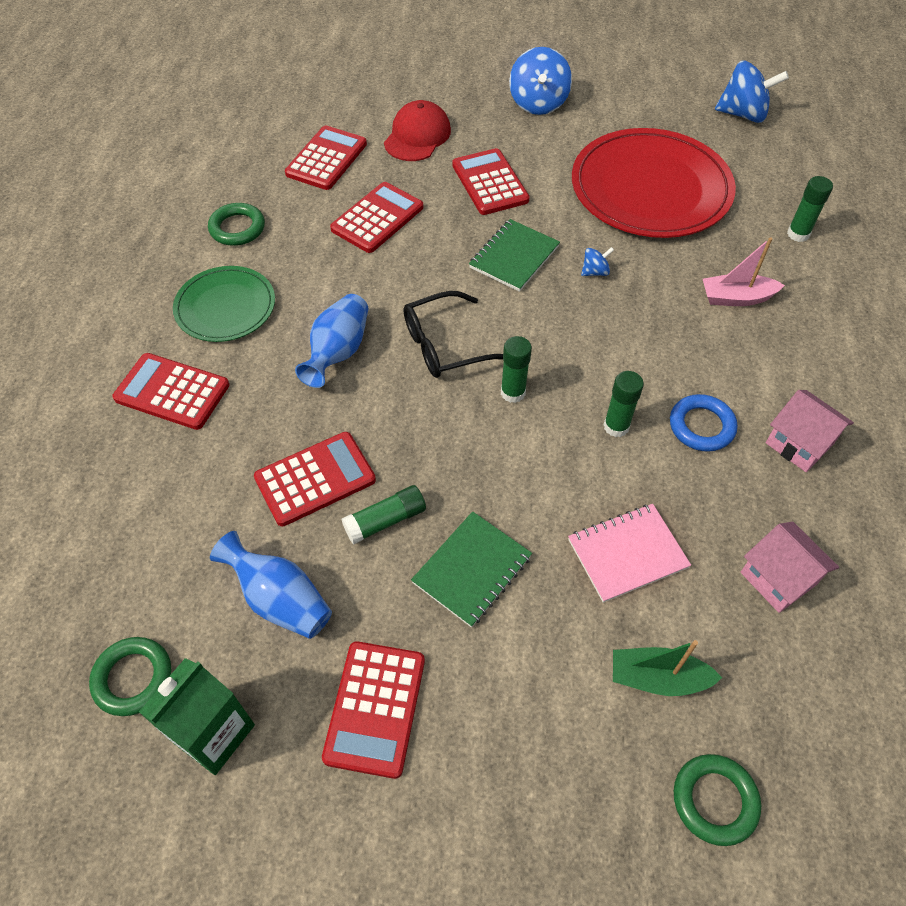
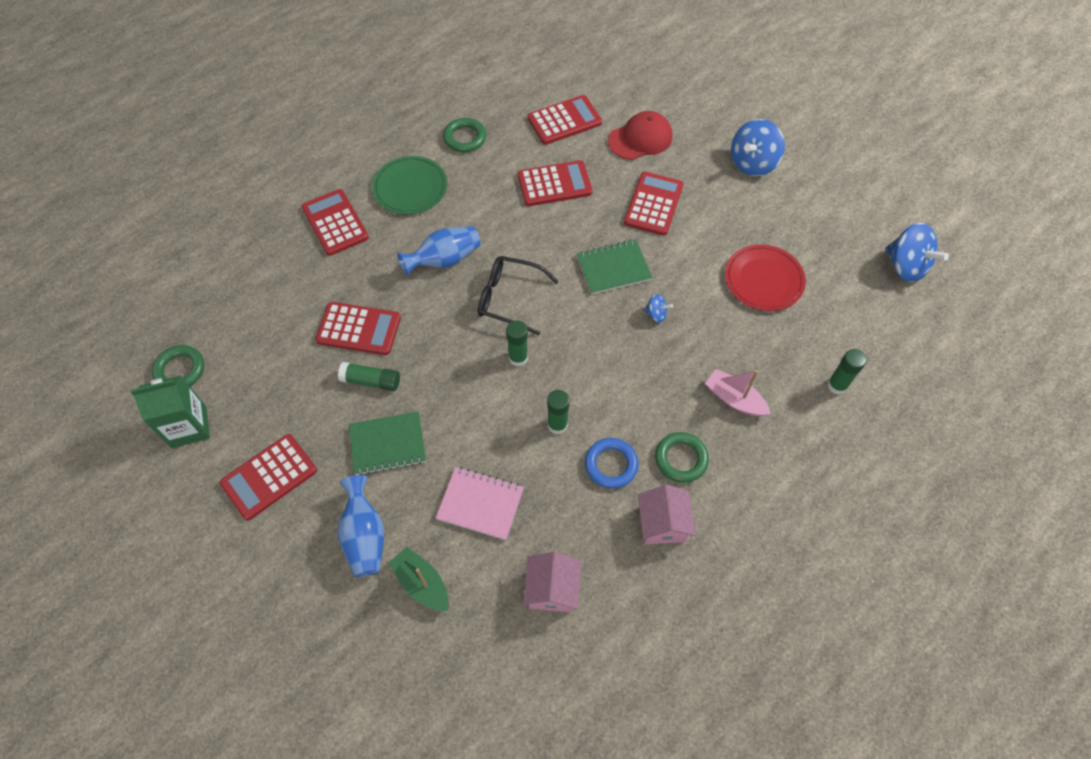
camera: 40 degrees right, 5 degrees up
blue vase [210,531,332,639] -> blue vase moved to [338,475,384,577]
red plate [572,128,736,238] -> red plate [725,244,806,311], size x0.56
green ring [674,754,761,846] -> green ring moved to [655,432,709,483]

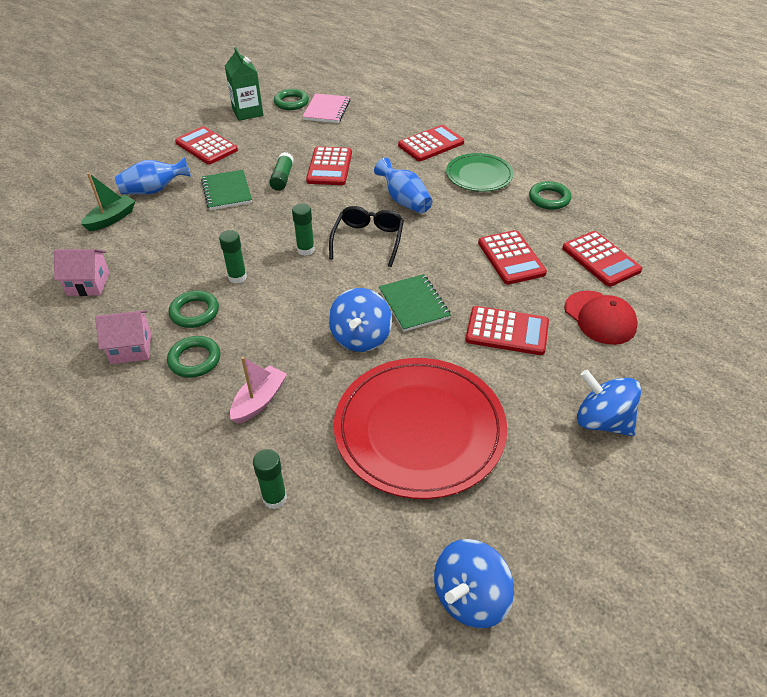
camera: 85 degrees right, 15 degrees down
pink notebook [436,467,524,540] -> pink notebook moved to [302,93,350,123]
blue ring [585,438,639,489] -> green ring [169,290,219,328]
blue spinning top [644,294,673,323] -> blue spinning top [329,288,392,352], size x2.10
red plate [725,244,806,311] -> red plate [334,358,507,499], size x1.78

